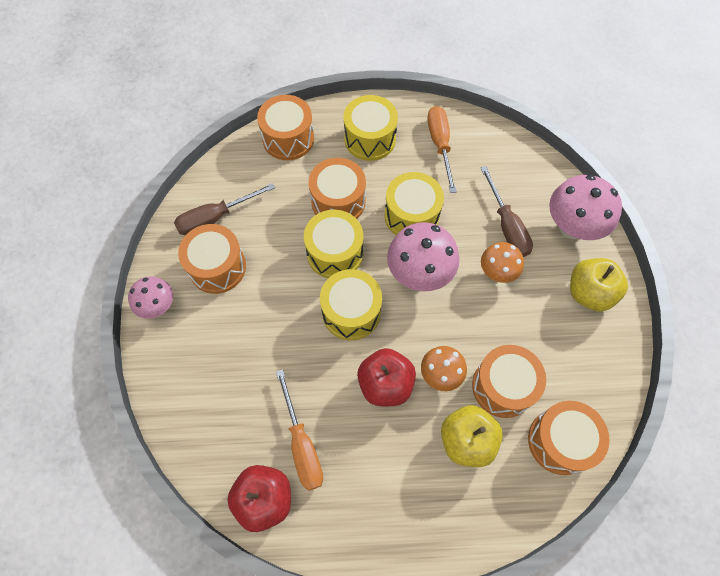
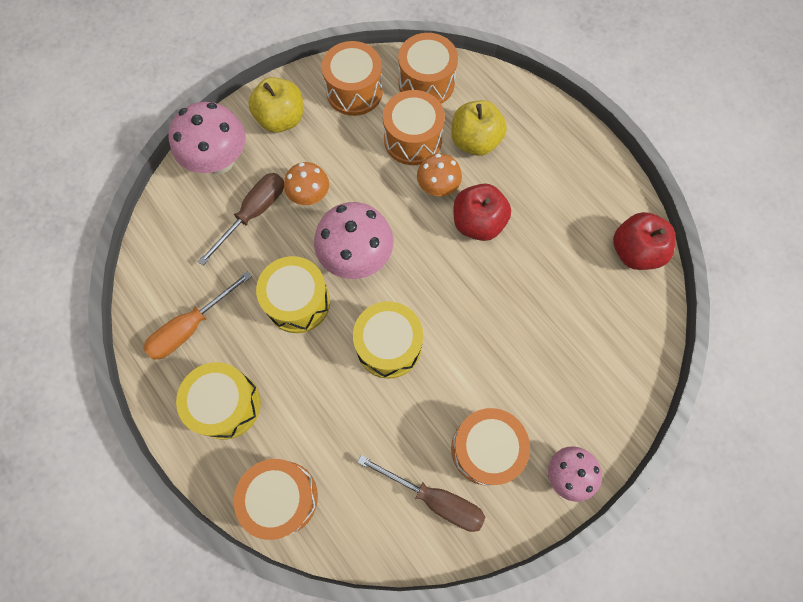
camera: 125 degrees left, 5 degrees up
orange screwdriver [276,369,323,491] -> none
orange drum [309,158,366,219] -> orange drum moved to [321,41,383,116]
yellow drum [320,269,382,340] -> none

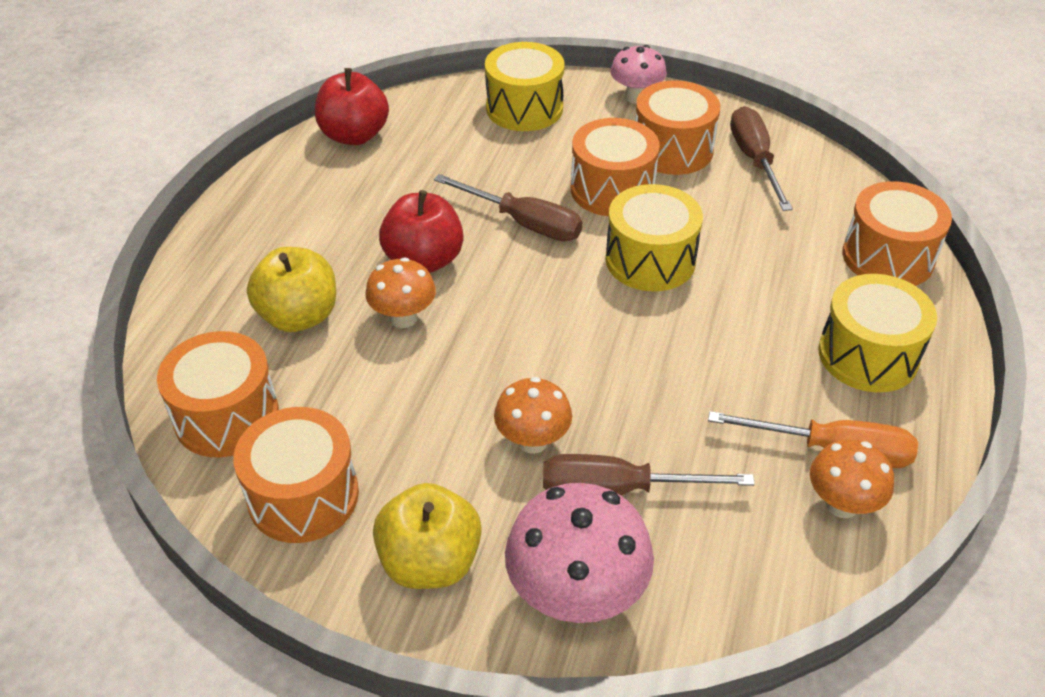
camera: 125 degrees left, 25 degrees down
yellow drum [256,256,330,333] -> yellow drum moved to [485,42,565,131]
pink mushroom [314,202,394,279] -> none
orange drum [383,90,445,165] -> orange drum moved to [571,118,660,216]
none -> brown screwdriver [434,174,582,241]
none -> orange mushroom [810,440,894,518]

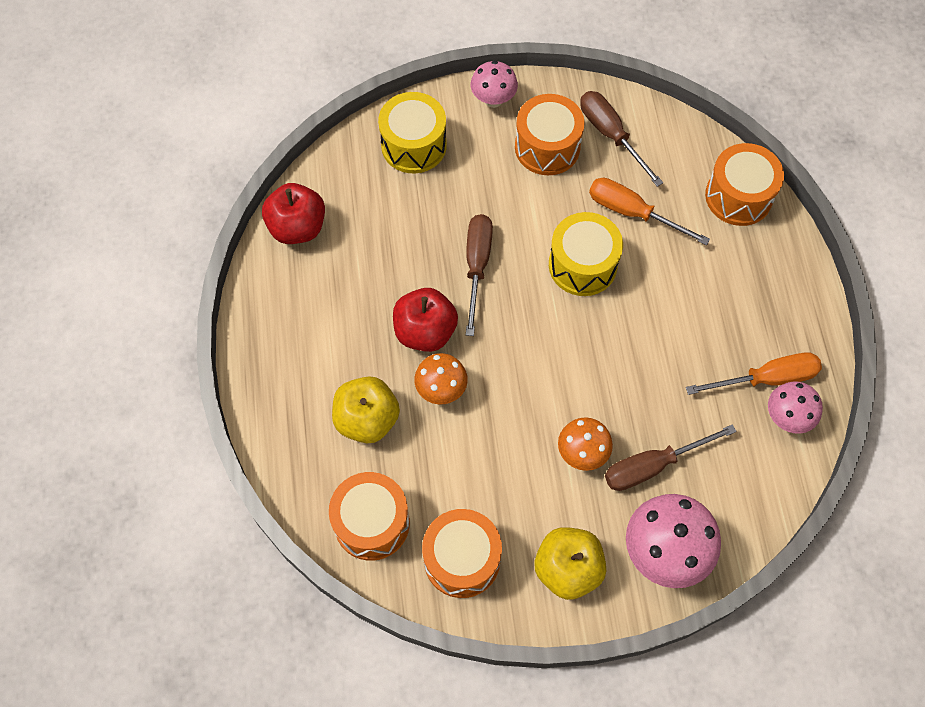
camera: 25 degrees left, 20 degrees up
brown screwdriver [434,174,582,241] -> brown screwdriver turned 90 degrees counterclockwise [466,214,493,336]
orange drum [571,118,660,216] -> none
orange mushroom [810,440,894,518] -> pink mushroom [768,381,823,434]
yellow drum [818,274,937,393] -> none
none -> orange screwdriver [589,178,710,245]

